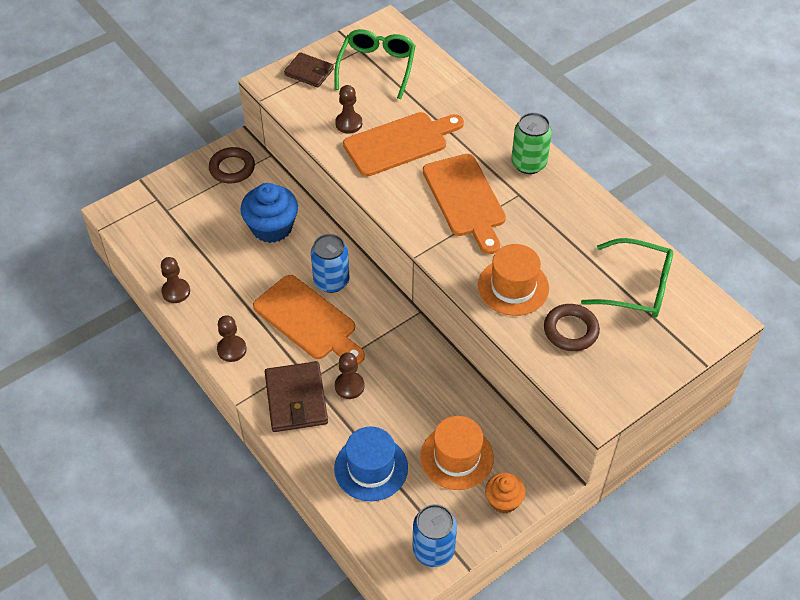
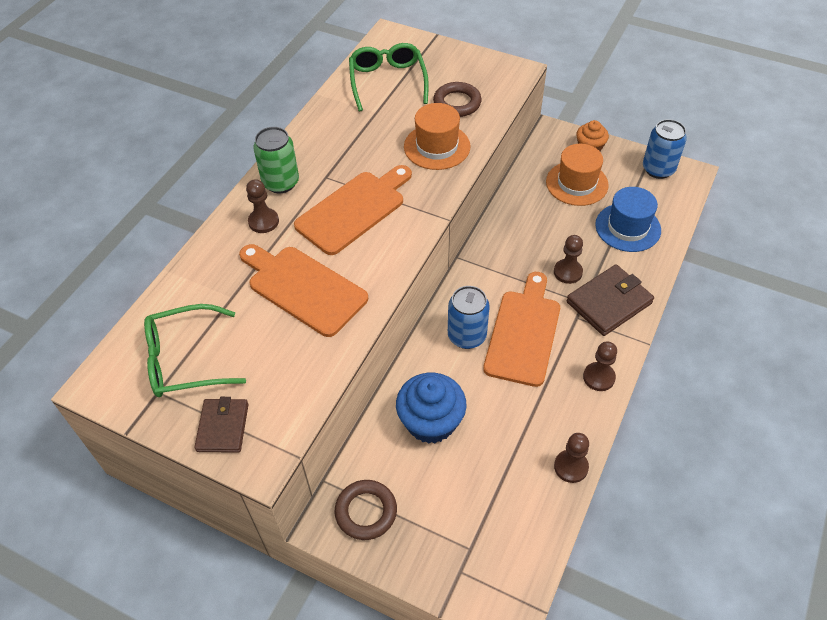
camera: 115 degrees left, 0 degrees up
brown pawn [335,85,362,133] -> brown pawn moved to [246,179,279,233]

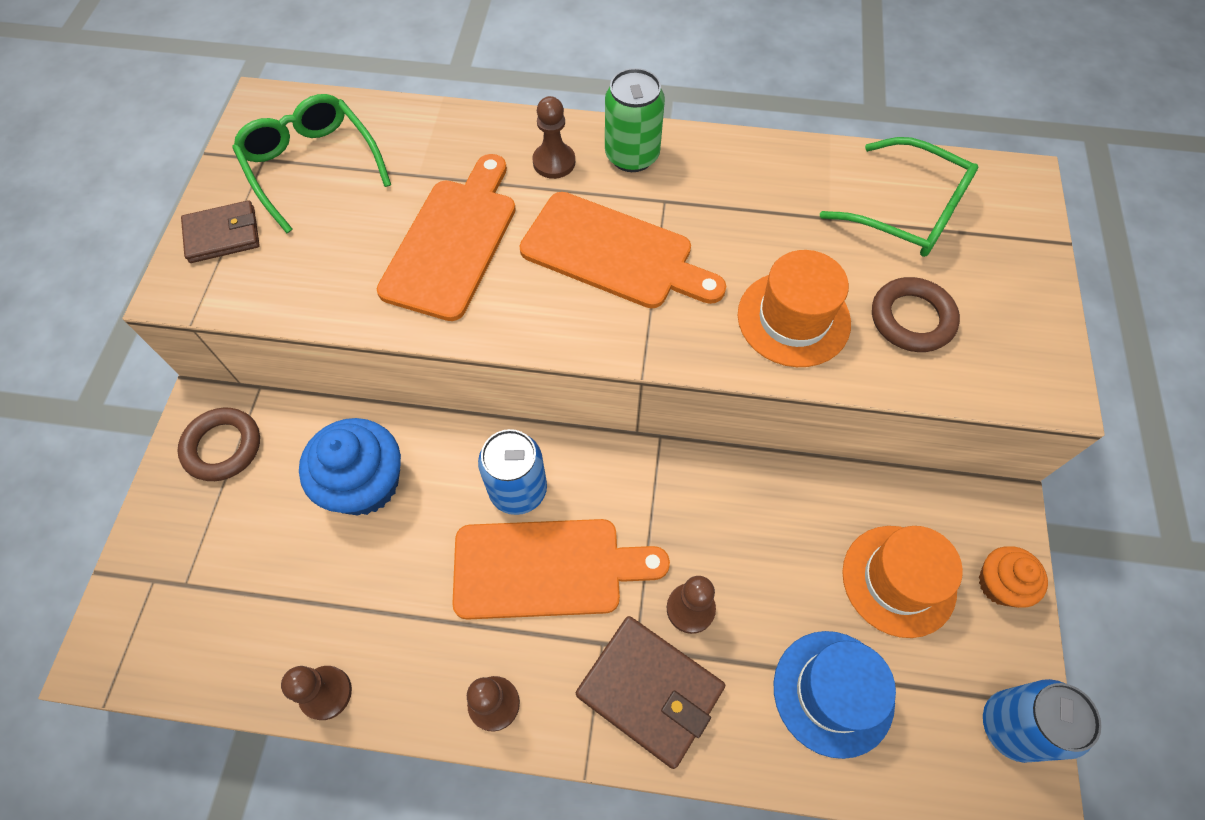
camera: 70 degrees right, 10 degrees up
green glasses [349,43,429,112] -> green glasses turned 60 degrees clockwise [820,137,978,257]

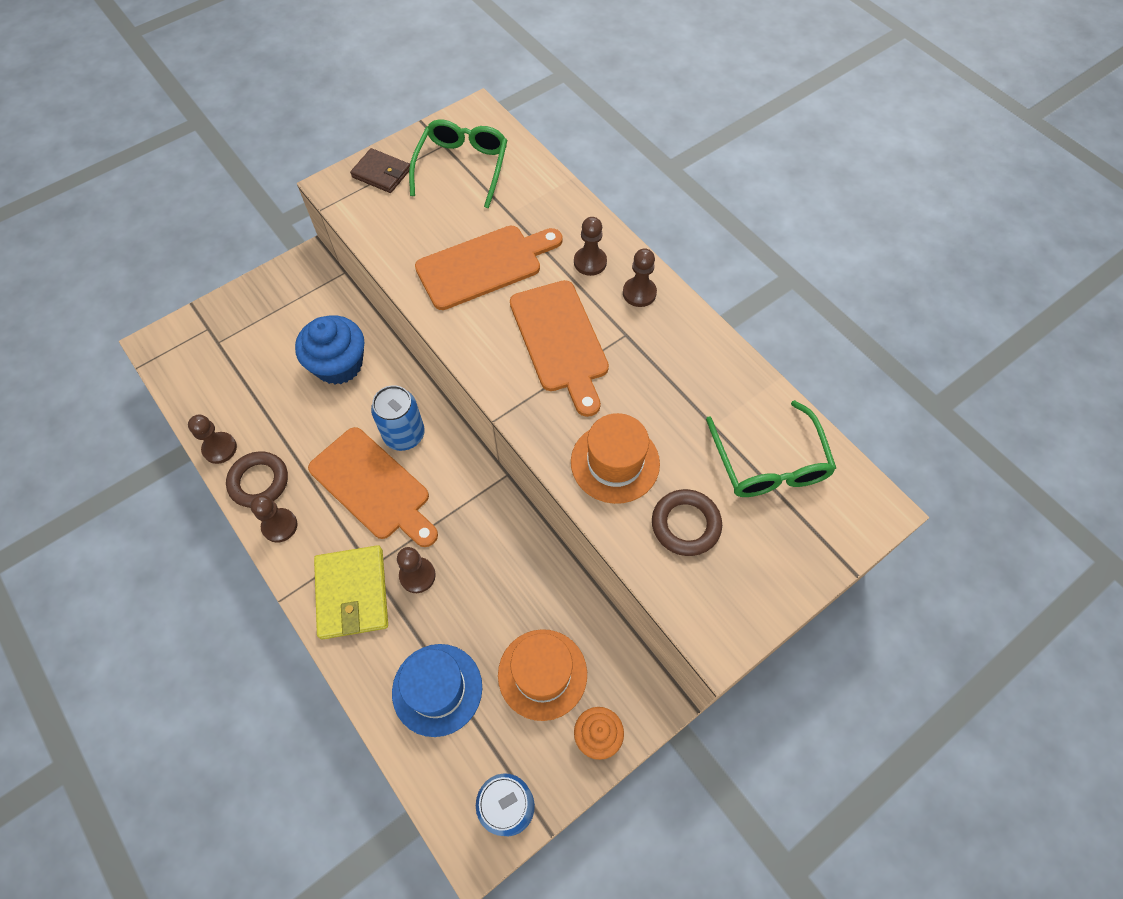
camera: 45 degrees right, 0 degrees up
brown ring [178,408,260,481] -> brown ring moved to [226,451,288,508]
brown wallet [576,616,725,769] -> yellow wallet [314,545,388,640]
green can [605,68,665,172] -> brown pawn [623,248,657,307]

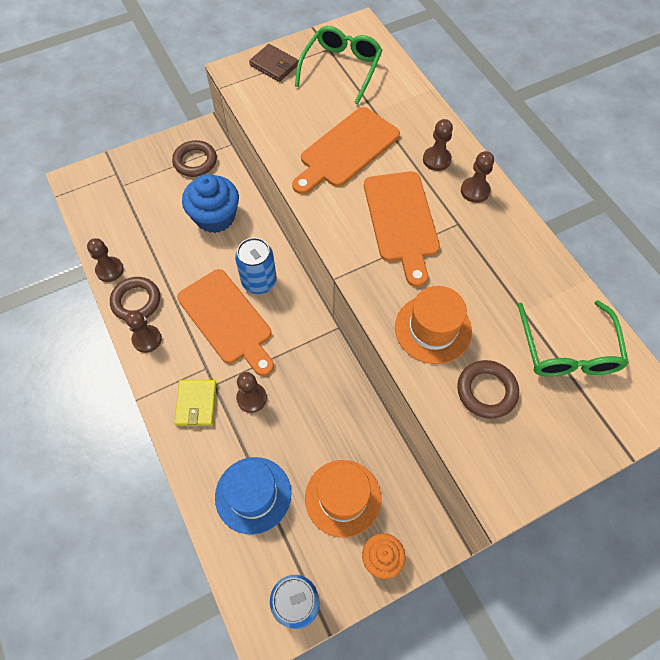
camera: 10 degrees right, 0 degrees up
yellow wallet [314,545,388,640] -> yellow wallet [174,380,217,426], size x0.66
orange cutting board [415,226,563,310] -> orange cutting board turned 150 degrees clockwise [292,107,400,195]
none -> brown ring [172,140,217,177]

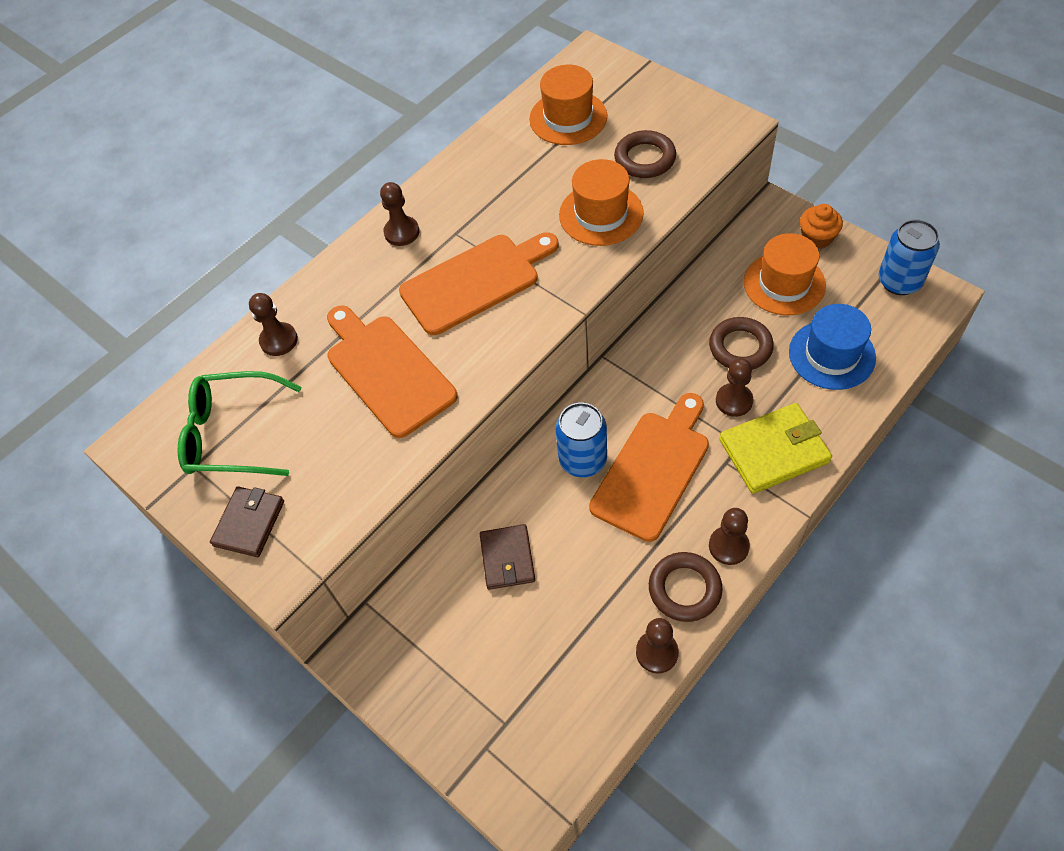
camera: 105 degrees left, 5 degrees down
brown ring [172,140,217,177] -> brown ring moved to [709,317,774,370]
yellow wallet [174,380,217,426] -> yellow wallet [719,403,832,494], size x1.52
blue cupcake [182,174,239,233] -> brown wallet [480,524,535,590]
orange cutting board [292,107,400,195] -> orange cutting board turned 150 degrees counterclockwise [327,305,458,438]
brown pawn [423,119,453,171] -> brown pawn moved to [249,293,298,356]
green glasses [518,300,629,377] -> orange hat [529,65,607,145]

